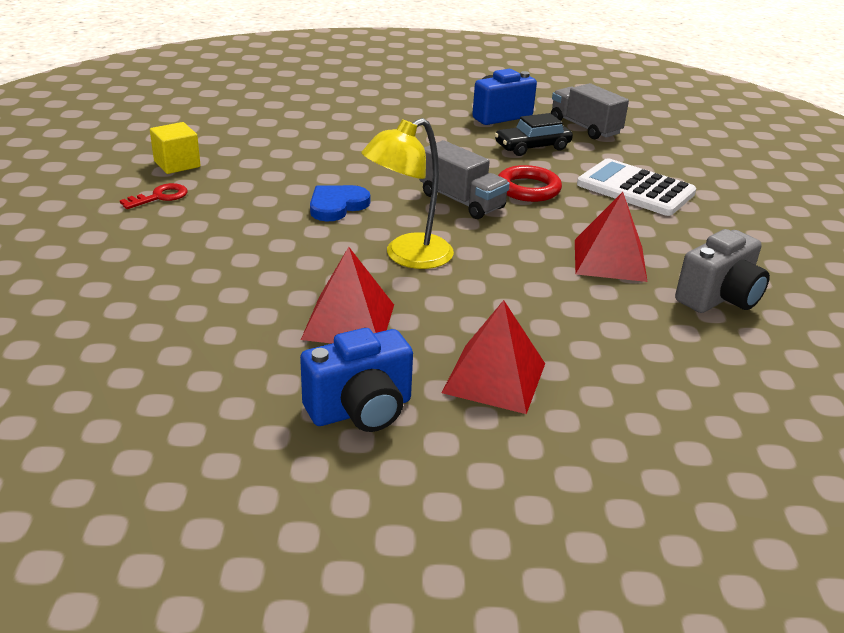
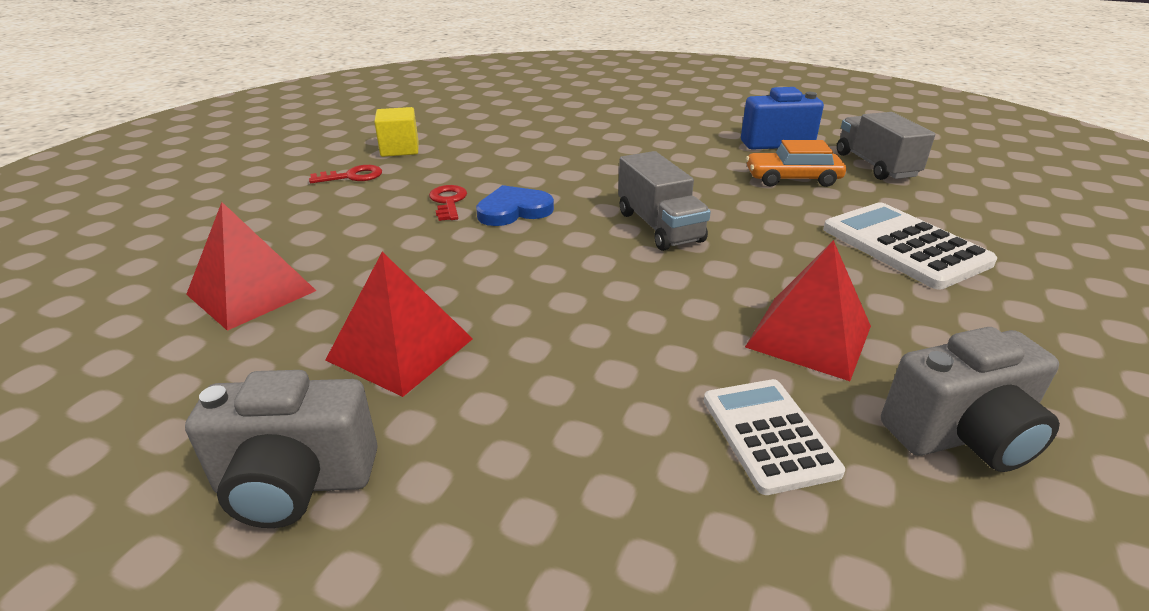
camera: 25 degrees right, 0 degrees up
blue camera [300,328,413,432] -> grey camera [185,370,378,528]
yellow lamp [361,118,454,269] -> none
red pyramid [442,300,545,414] -> red pyramid moved to [186,202,316,331]
black car [495,113,573,156] -> orange car [746,140,846,187]
red ring [498,165,562,202] -> none
none -> red key [429,185,467,221]
none -> white calculator [704,379,845,495]

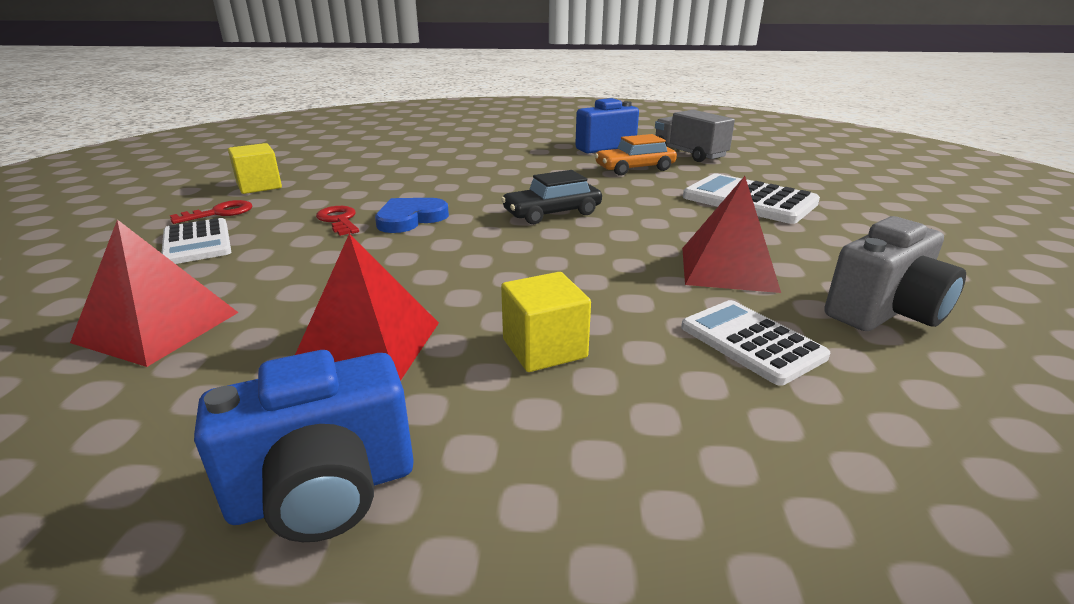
camera: 20 degrees left, 5 degrees down
grey camera [185,370,378,528] -> blue camera [194,350,414,542]
grey truck [618,151,711,251] -> black car [501,170,602,224]
none -> white calculator [162,218,231,264]
none -> yellow cube [501,272,591,372]

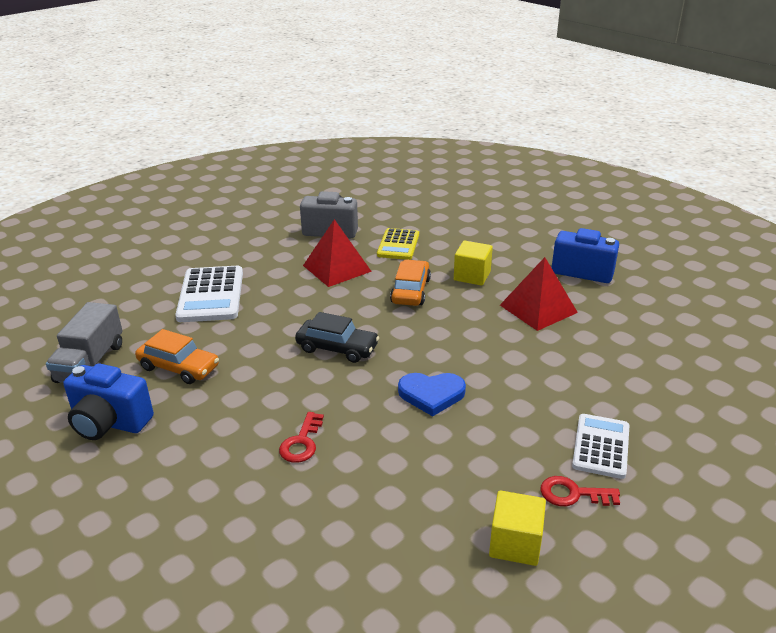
camera: 135 degrees left, 5 degrees up
red pyramid [70,220,239,367] -> none
red key [316,206,359,236] -> red key moved to [279,412,324,463]
white calculator [681,300,830,386] -> yellow calculator [377,228,419,260]
none -> orange car [390,260,431,306]

